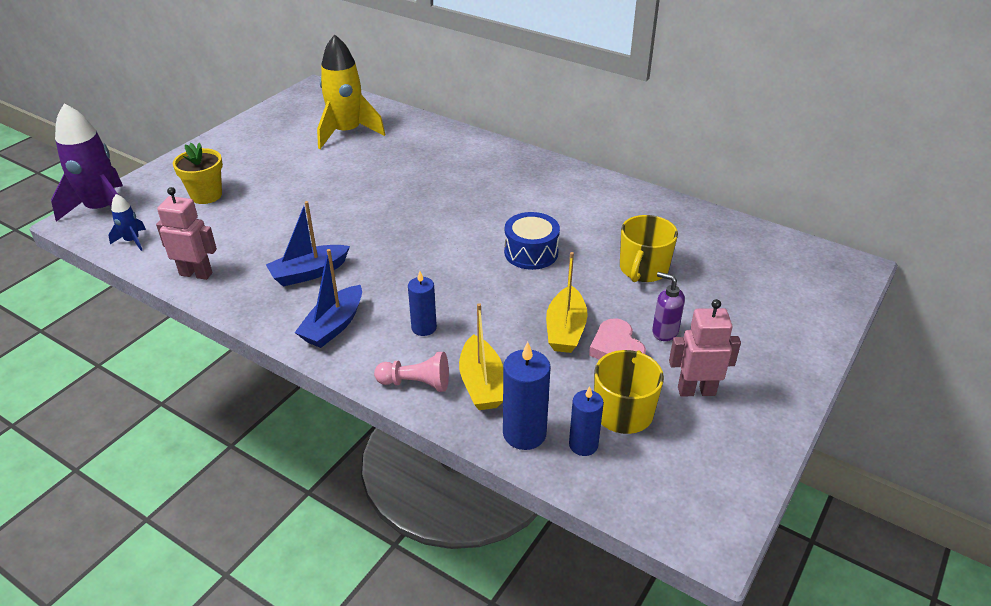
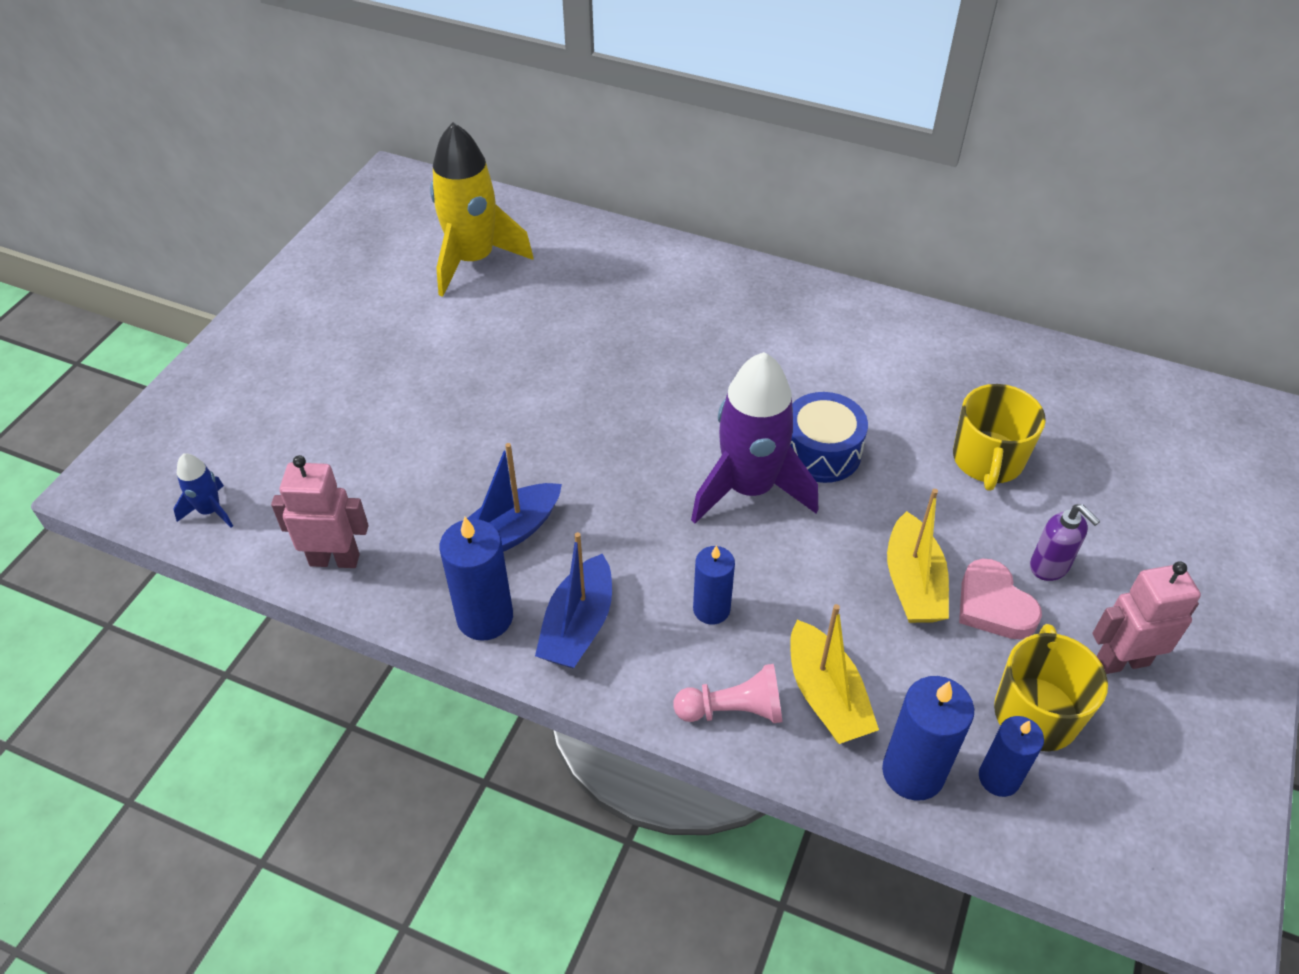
camera: 10 degrees left, 10 degrees up
purple rocket [51,104,123,222] -> purple rocket moved to [691,352,818,523]
yellow flower pot [173,143,223,204] -> none
purple soap dispenser [652,272,685,341] -> purple soap dispenser turned 150 degrees counterclockwise [1030,504,1100,581]
none -> blue candle [439,517,513,641]

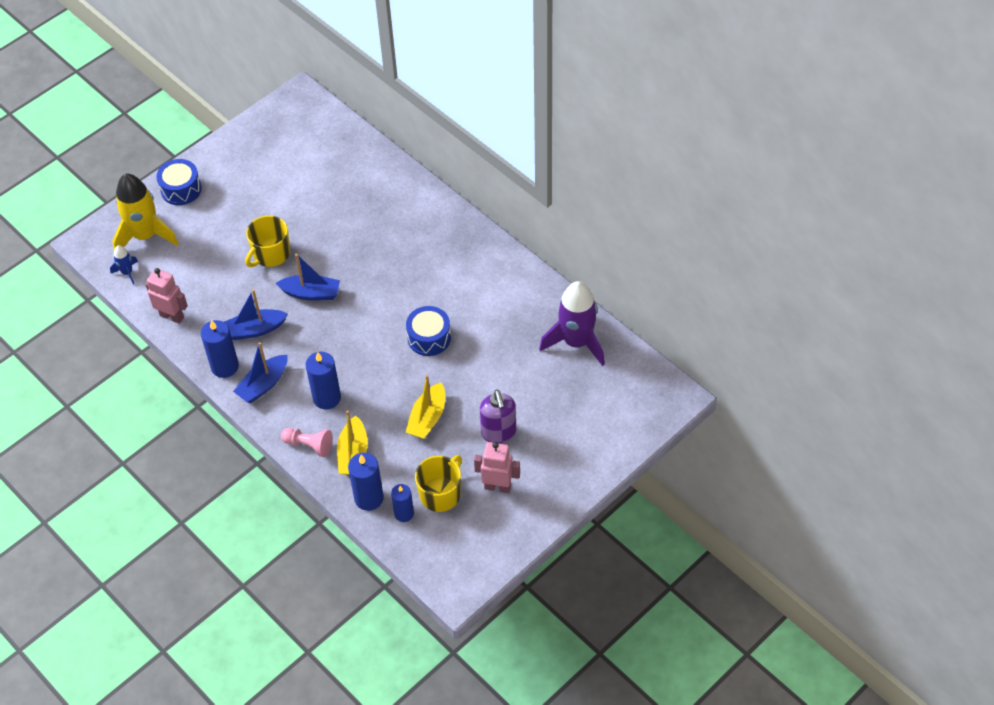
camera: 25 degrees right, 5 degrees up
yellow rocket [430,122,533,297] -> yellow rocket moved to [113,174,179,250]
purple rocket [691,352,818,523] -> purple rocket moved to [539,281,605,366]
blue candle [693,545,735,625] -> blue candle [305,352,341,410], size x1.51
yellow mug [953,384,1046,491] -> yellow mug moved to [245,215,290,267]
pink heart [959,559,1042,639] -> none
purple soap dispenser [1030,504,1100,581] -> purple soap dispenser [480,390,516,444], size x1.50
none -> blue drum [156,159,202,205]
none -> blue boat [276,254,340,301]

